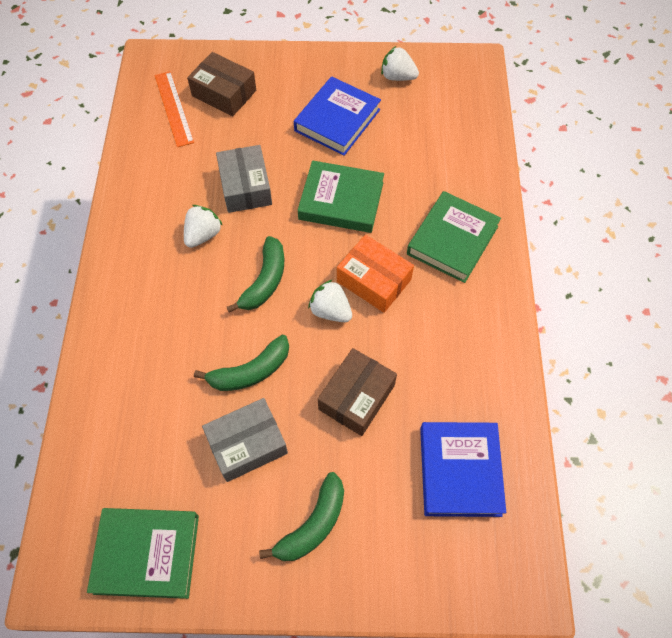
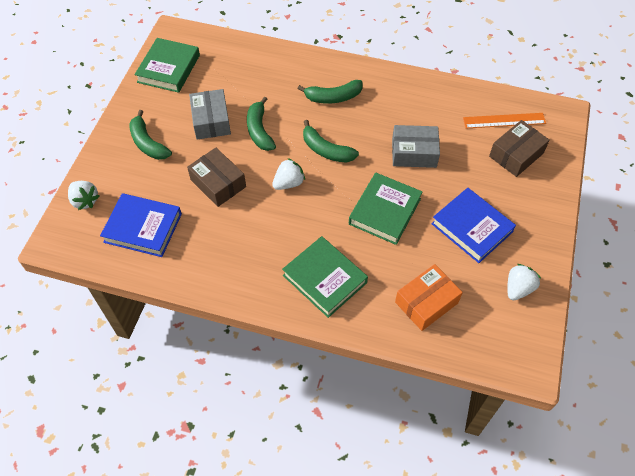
camera: 105 degrees right, 5 degrees down
white strawberry [184,205,223,248] -> white strawberry moved to [68,181,99,210]
orange box [337,235,414,313] -> orange box moved to [395,264,463,331]
none -> green banana [298,80,363,104]

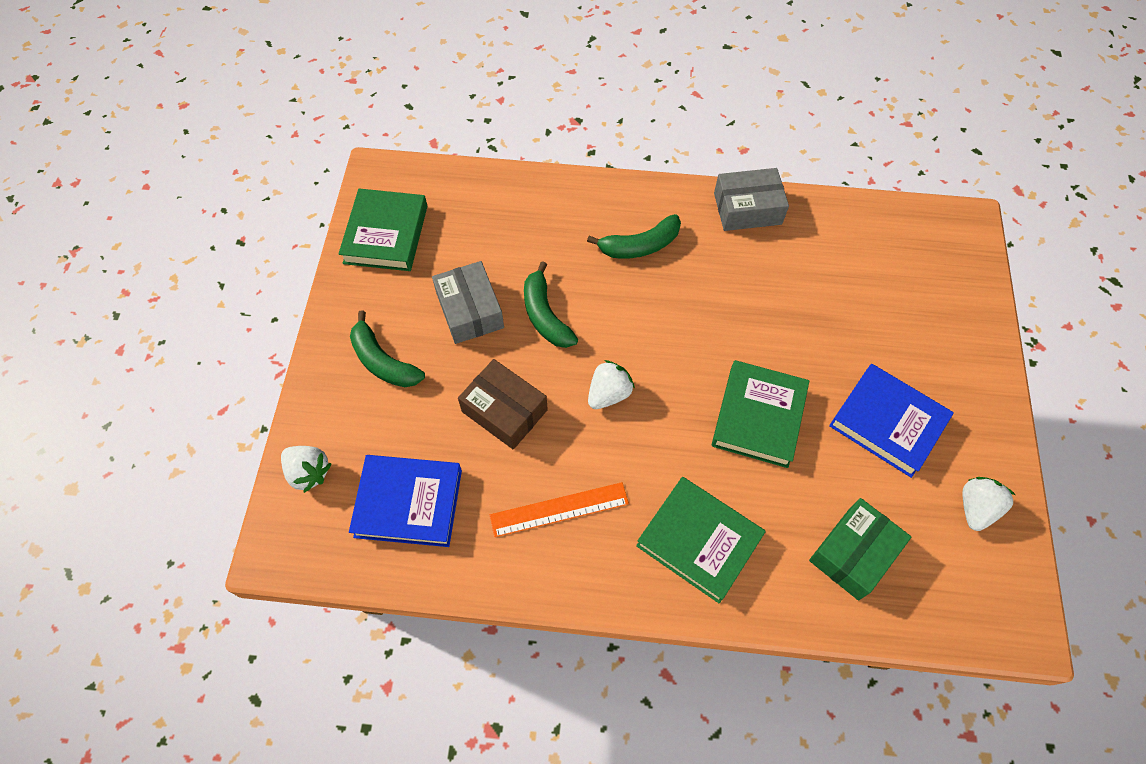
camera: 10 degrees left, 5 degrees up
green banana [303,120,359,163] -> none
grey box [392,125,440,168] -> grey box moved to [714,168,789,231]
orange box [395,264,463,331] -> green box [809,498,911,600]
orange ruler [463,113,546,128] -> orange ruler moved to [490,482,629,537]
brown box [489,120,550,177] -> none

